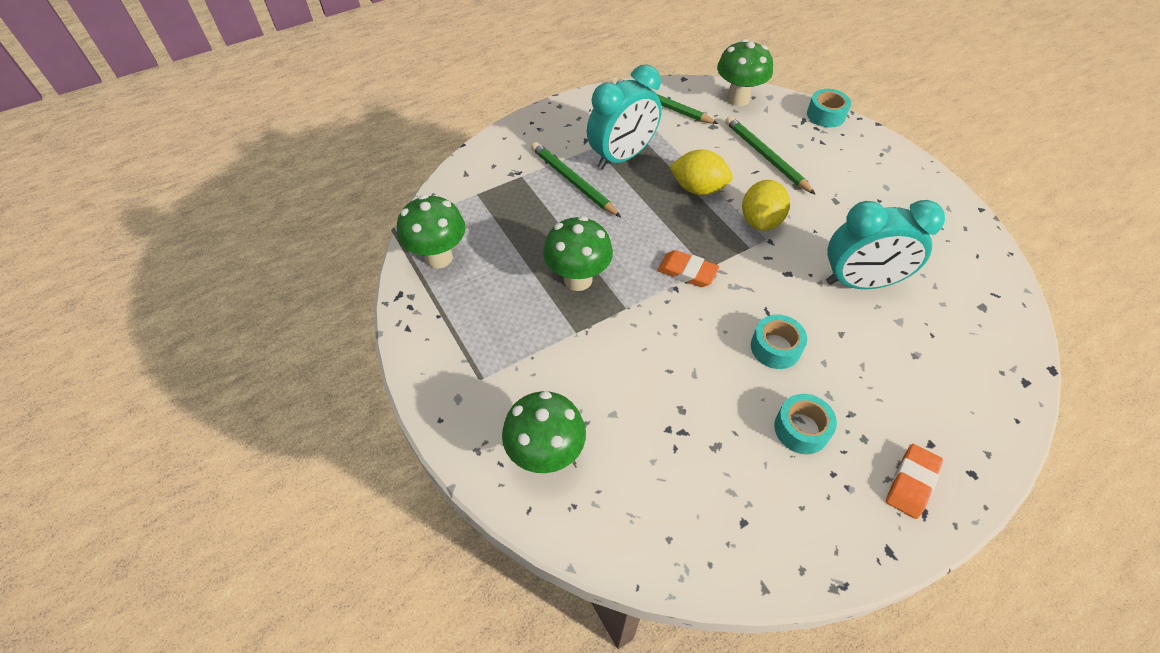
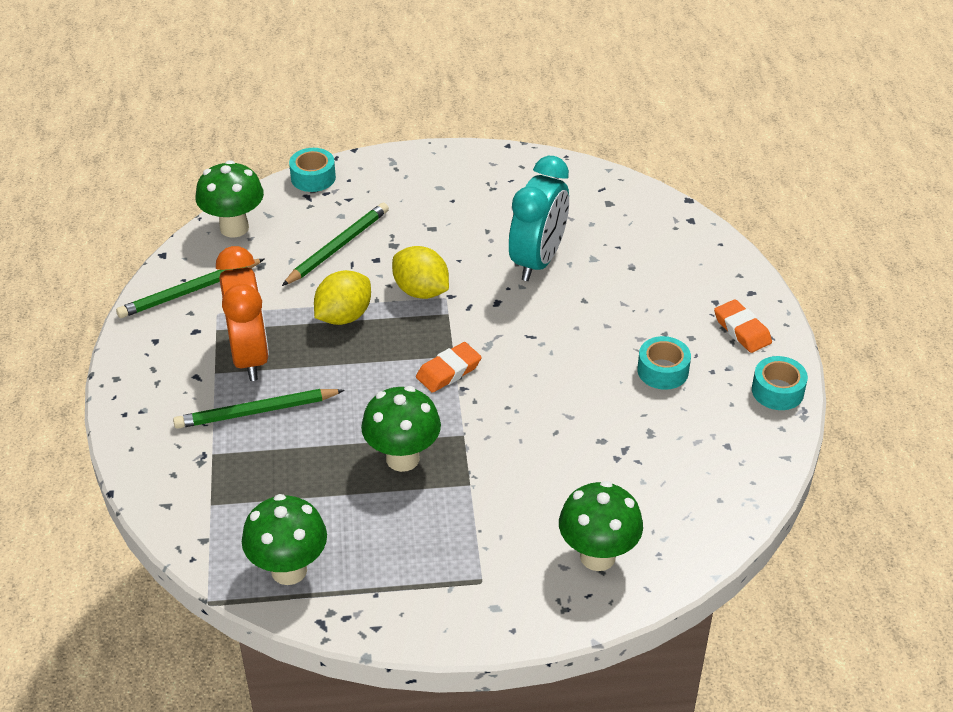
camera: 65 degrees left, 10 degrees down
turquoise clock [587,64,662,169] -> orange clock [216,246,269,381]
green pencil [725,116,815,194] -> green pencil turned 135 degrees clockwise [282,203,389,286]
turquoise tape [751,314,807,369] -> turquoise tape moved to [752,356,808,410]

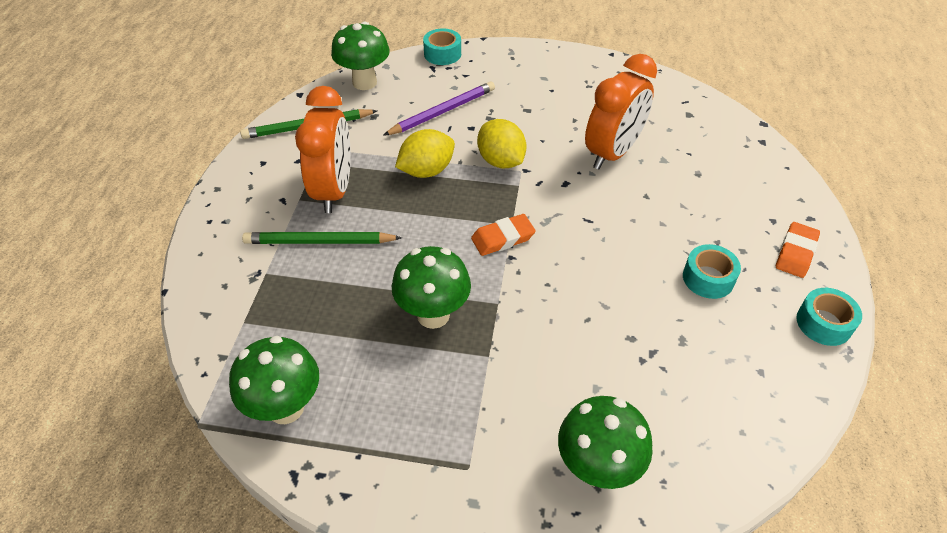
camera: 15 degrees right, 5 degrees up
green pencil [282,203,389,286] -> purple pencil [383,81,495,136]
turquoise clock [509,156,569,281] -> orange clock [585,54,657,169]
orange eraser [714,299,772,353] -> orange eraser turned 45 degrees clockwise [776,222,820,278]

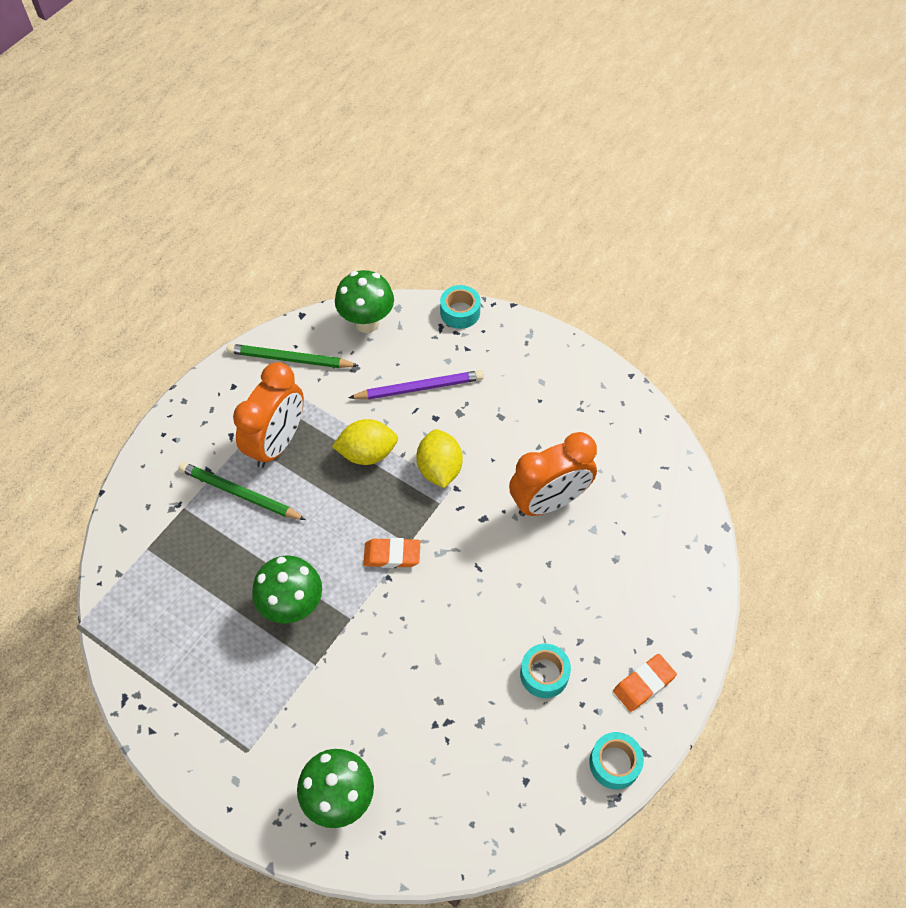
camera: 25 degrees right, 10 degrees up
green mushroom [229,336,319,424] -> none

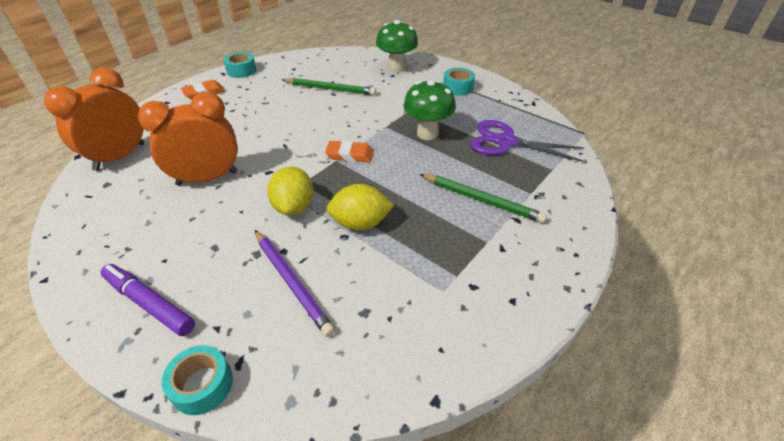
camera: 175 degrees left, 15 degrees down
green pencil [227,344,359,368] -> green pencil moved to [282,78,376,95]
orange clock [233,362,304,468] -> orange clock moved to [44,67,144,171]
green mushroom [335,270,394,333] -> none
purple pencil [349,370,484,400] -> purple pencil turned 120 degrees counterclockwise [255,230,335,337]
turquoise tape [520,644,571,698] -> turquoise tape moved to [443,68,475,96]
none -> purple marker [101,264,195,336]
none -> purple scissors [470,120,584,162]

